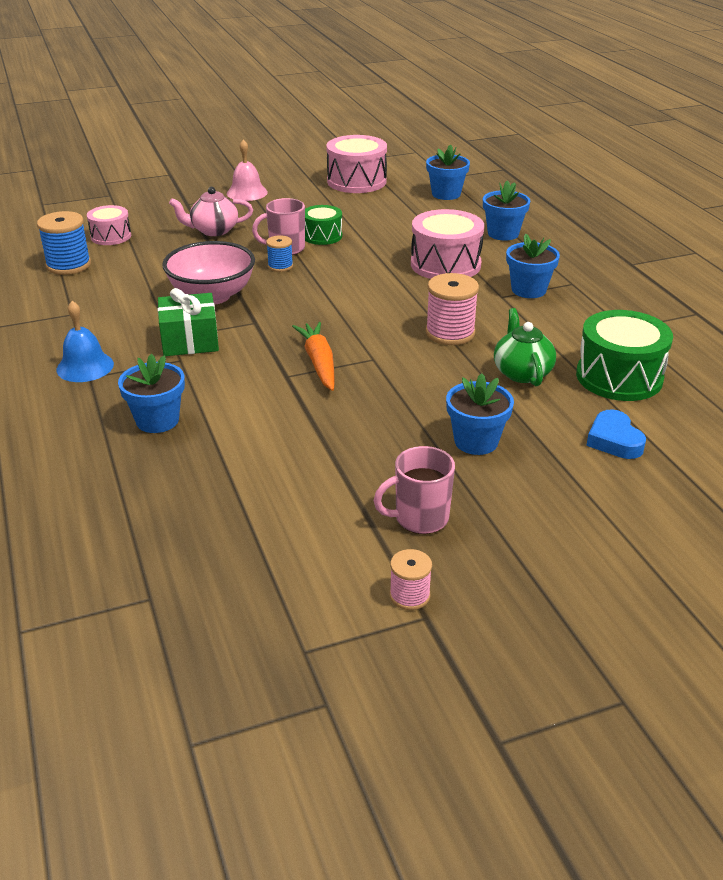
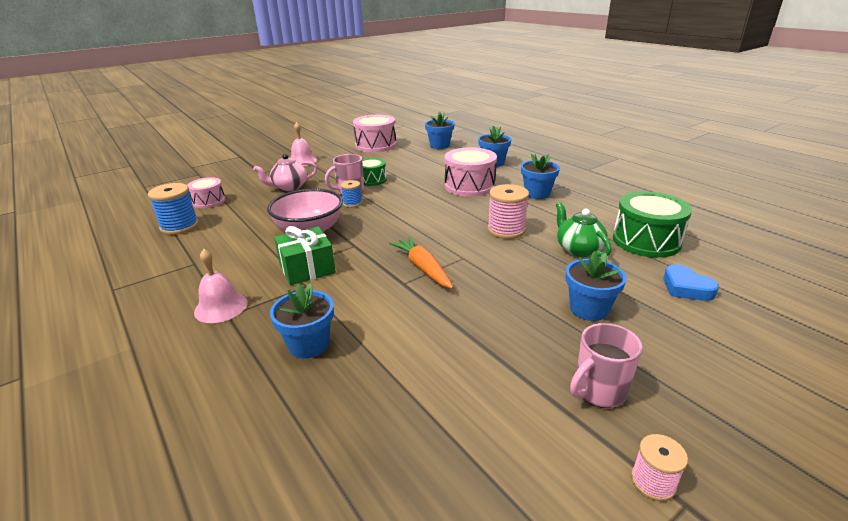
camera: 15 degrees left, 5 degrees down
blue bell [57,301,114,382] -> pink bell [194,249,248,323]

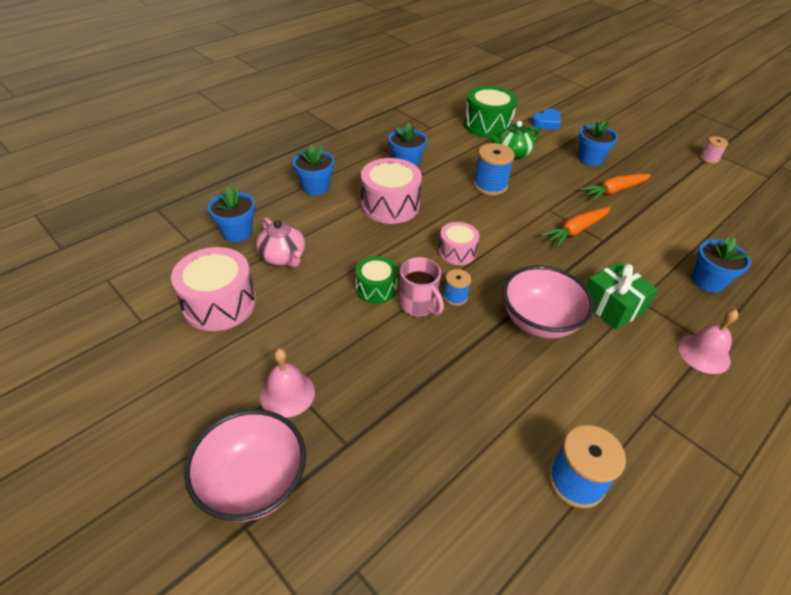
camera: 100 degrees left, 15 degrees up
pink drum [187,177,225,208] -> pink drum moved to [438,222,479,265]
pink teapot [253,154,317,191] -> pink teapot moved to [256,217,305,268]
pink spool [488,184,529,239] -> blue spool [473,143,515,196]
pink mug [570,323,642,408] -> none
none -> pink bowl [184,409,306,522]
none -> orange carrot [580,174,651,201]

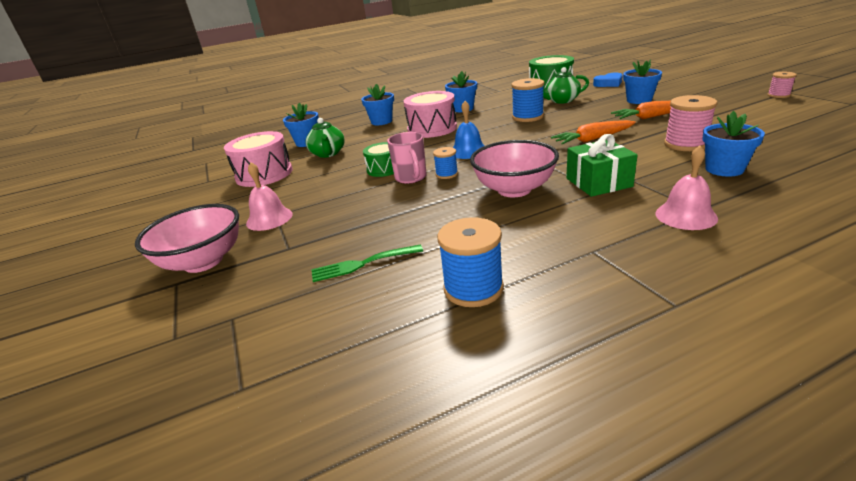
camera: 25 degrees right, 15 degrees down
pink teapot [256,217,305,268] -> green teapot [306,118,344,158]
pink drum [438,222,479,265] -> blue bell [453,101,484,159]
none -> green fork [311,244,423,282]
none -> pink spool [664,95,717,151]

